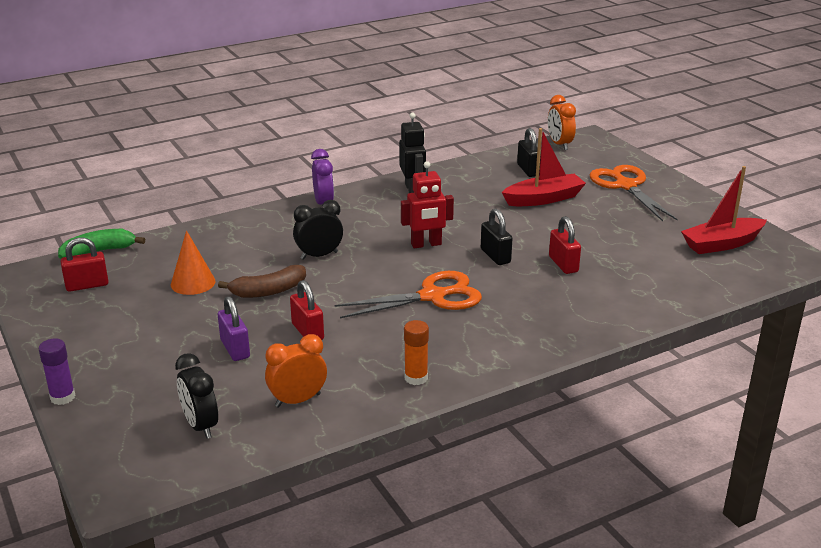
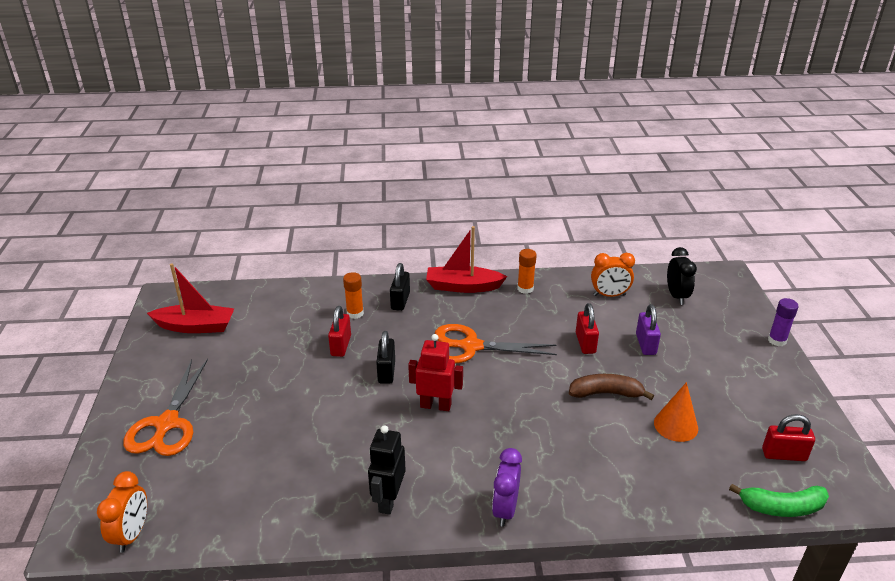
camera: 155 degrees left, 5 degrees up
black clock [293,200,343,260] -> none
red boat [502,128,586,206] -> red boat moved to [426,226,507,293]
black padlock [517,128,541,177] -> black padlock moved to [390,263,410,311]
none -> orange glue stick [343,272,364,319]

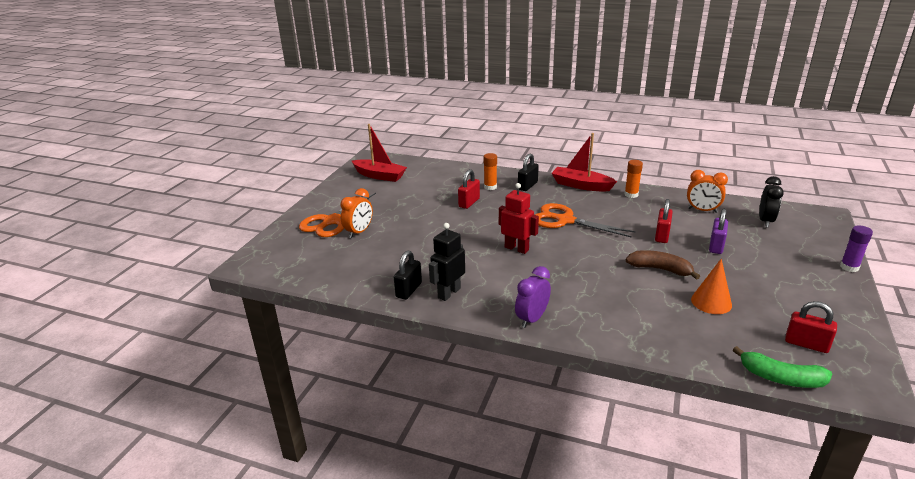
camera: 25 degrees right, 5 degrees down
orange clock [97,471,147,553] -> orange clock moved to [341,188,373,238]
black padlock [376,331,395,384] -> black padlock moved to [394,251,422,300]

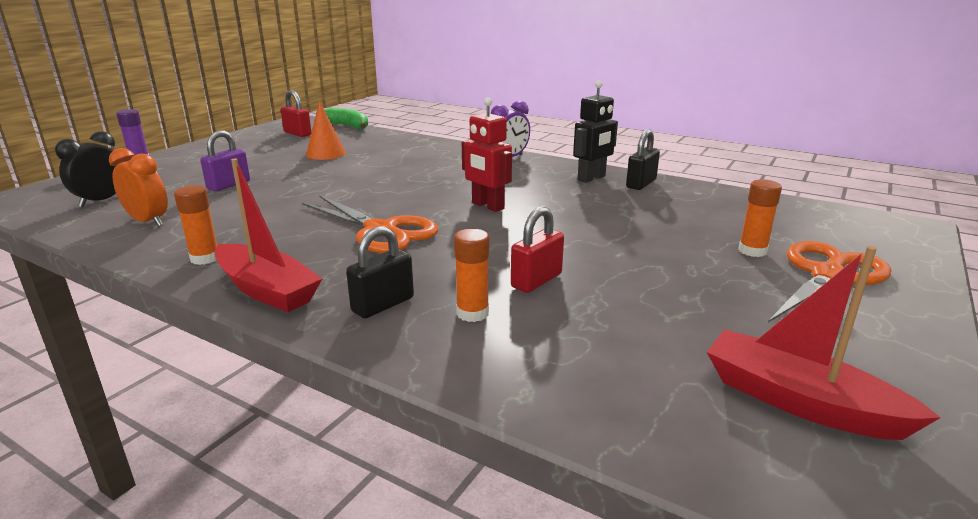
camera: 170 degrees left, 5 degrees down
orange clock [341,188,373,238] -> orange glue stick [738,179,782,257]
brown banana [626,250,700,280] -> none
red padlock [655,199,673,243] -> none

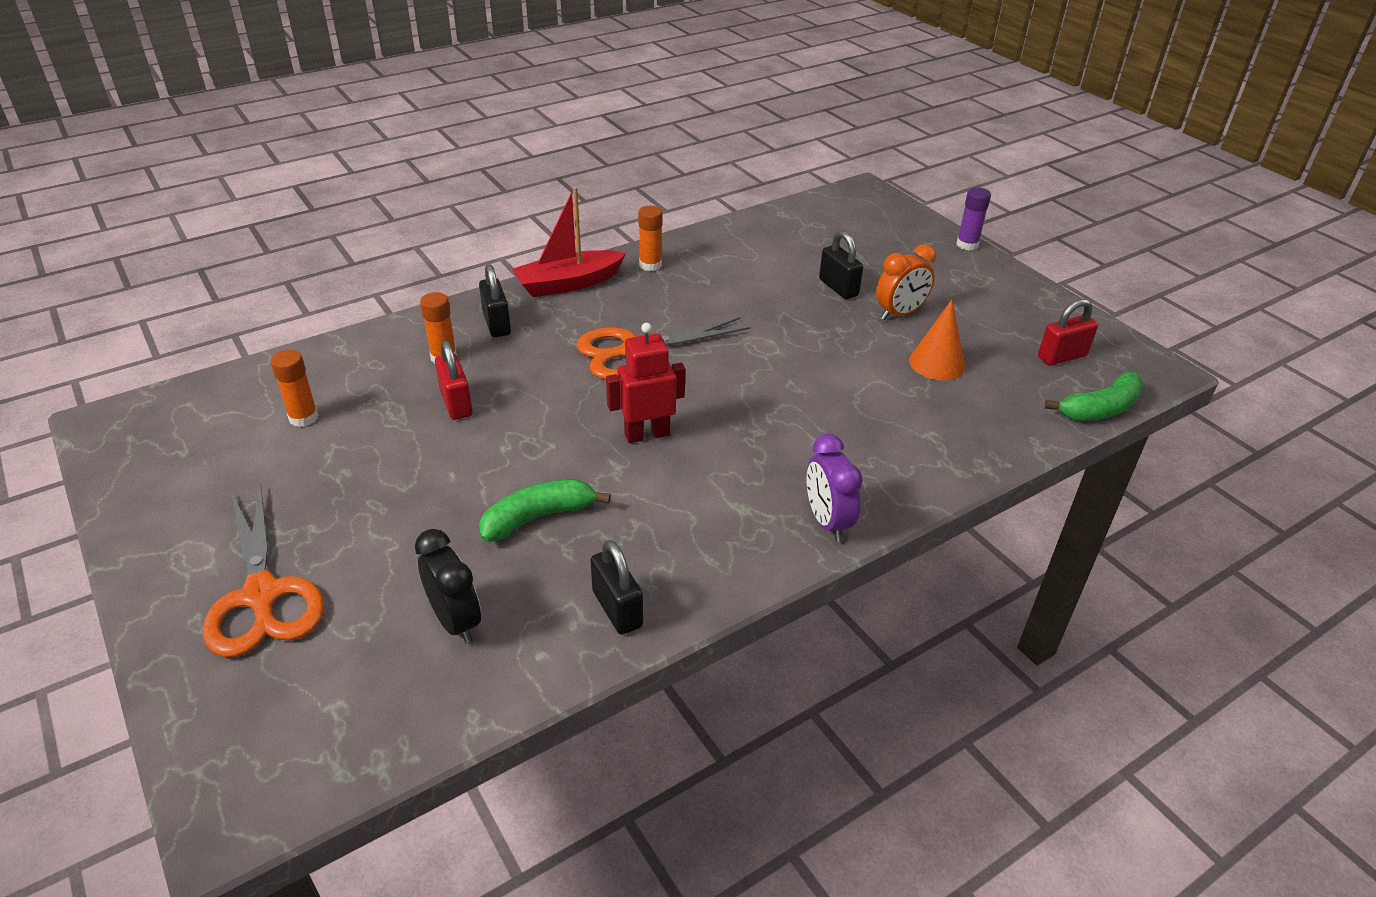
camera: 115 degrees right, 15 degrees up
black clock [55,131,116,207] -> black clock moved to [415,529,481,644]
orange clock [109,148,168,227] -> orange clock moved to [876,244,936,320]
purple padlock [200,130,250,191] -> black padlock [819,231,863,299]
black robot [573,81,618,183] -> none
red boat [707,246,941,440] -> none
orange glue stick [738,179,782,257] -> orange glue stick moved to [270,350,318,427]
none -> green banana [479,479,611,542]

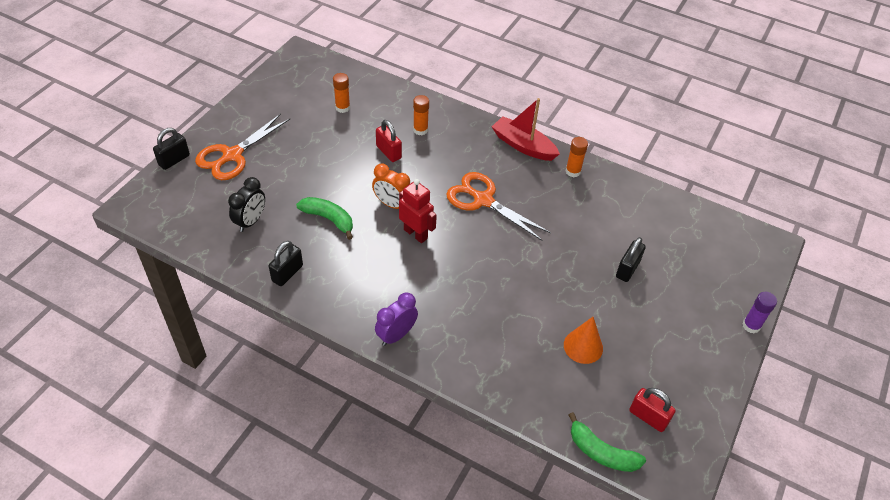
camera: 60 degrees right, 10 degrees up
red padlock [435,341,473,420] -> red padlock turned 75 degrees counterclockwise [376,120,402,162]
black padlock [479,264,511,337] -> black padlock moved to [153,128,190,170]
orange clock [876,244,936,320] -> orange clock moved to [372,164,410,209]

